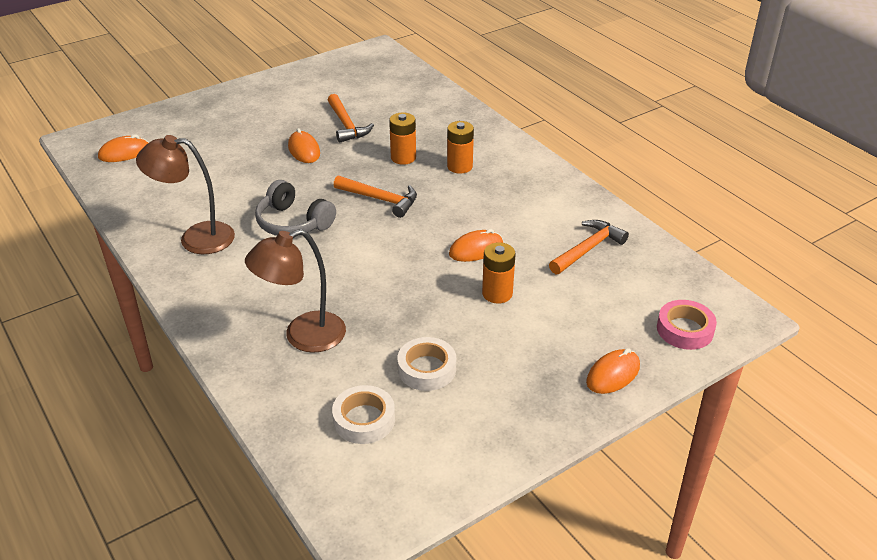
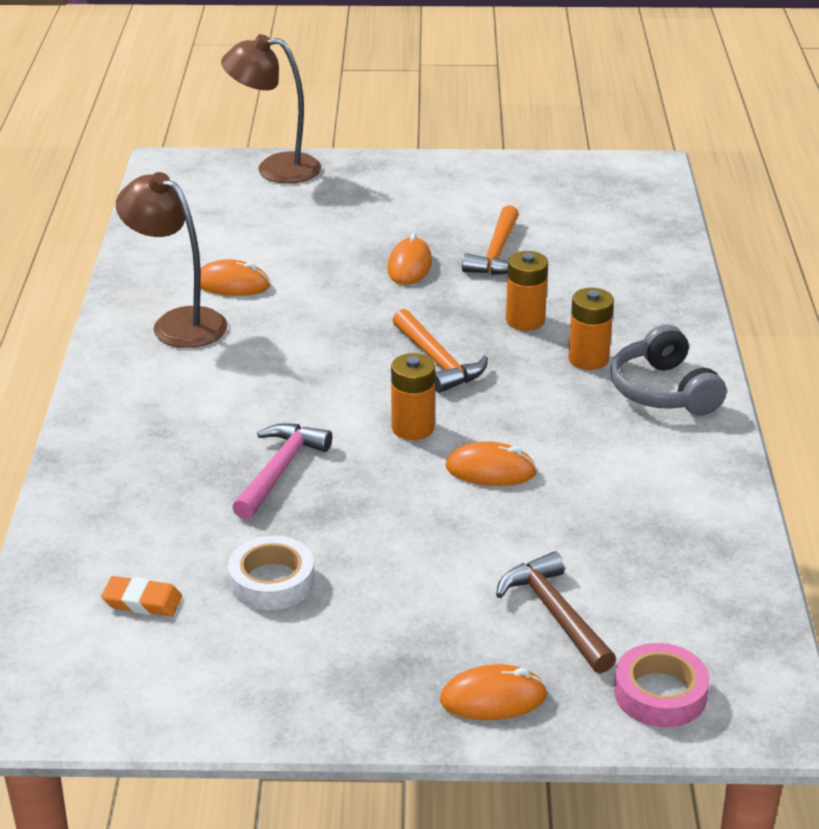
camera: 35 degrees right, 5 degrees down
orange mouse [98,134,149,162] -> orange mouse moved to [200,259,270,296]
brown lamp [245,229,346,353] -> brown lamp moved to [221,34,321,183]
grey headphones [255,180,336,236] -> grey headphones moved to [611,324,726,416]
white tape [332,385,395,444] -> orange eraser [101,576,182,616]
orange battery [482,242,516,303] -> orange battery moved to [391,353,435,440]
orange hammer [549,220,629,274] -> none
none -> pink hammer [232,423,332,520]
none -> brown hammer [496,551,616,673]

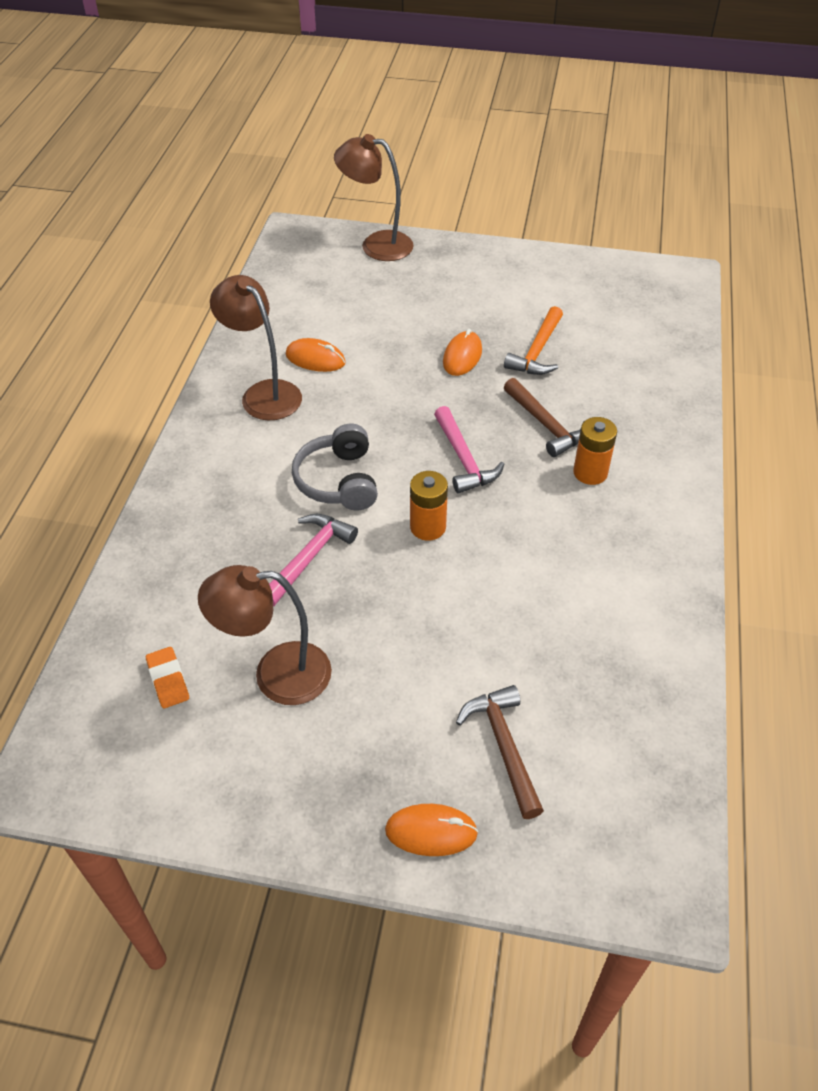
camera: 10 degrees right, 15 degrees up
orange eraser [101,576,182,616] -> orange eraser turned 45 degrees clockwise [146,647,189,708]
white tape [228,536,315,610] -> brown lamp [198,565,332,705]
orange hammer [392,309,488,393] -> pink hammer [434,406,504,494]
orange mouse [446,441,537,486] -> none
orange battery [506,251,548,331] -> brown hammer [504,378,583,457]
grey headphones [611,324,726,416] -> grey headphones moved to [292,424,378,510]
pink tape [614,643,709,727] -> none

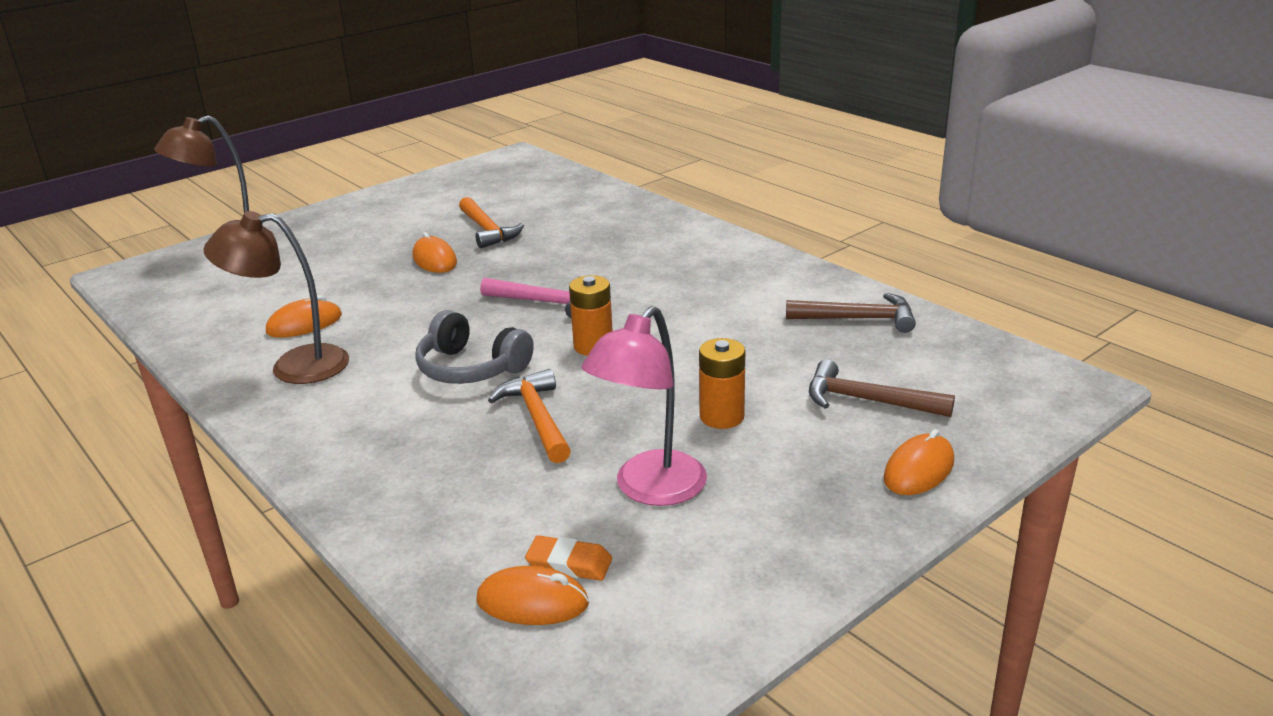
camera: 50 degrees left, 20 degrees down
brown lamp [198,565,332,705] -> pink lamp [582,306,707,506]
pink hammer [269,514,358,606] -> orange hammer [488,369,571,463]
brown hammer [504,378,583,457] -> brown hammer moved to [786,293,916,333]
orange battery [573,417,617,485] -> orange battery moved to [699,338,745,429]
none -> orange mouse [476,566,589,625]

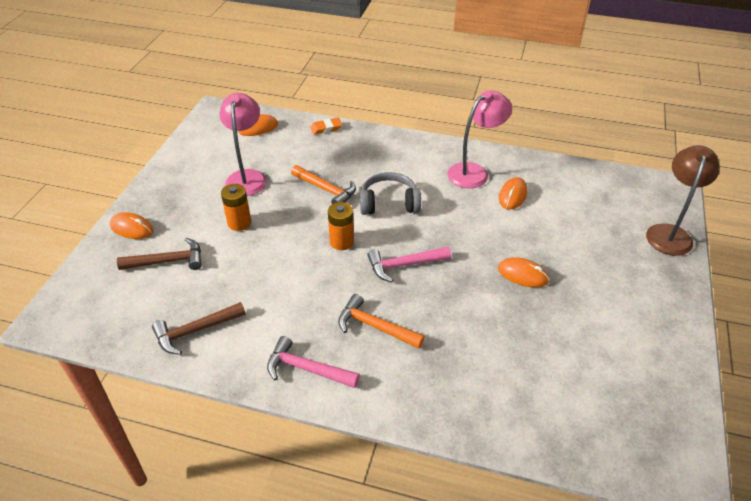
camera: 145 degrees right, 15 degrees up
brown lamp [203,211,349,384] -> pink lamp [447,91,512,188]
orange hammer [459,197,524,248] -> orange hammer moved to [338,294,425,349]
orange eraser [525,535,612,581] -> orange eraser moved to [310,118,342,135]
orange mouse [884,429,954,495] -> orange mouse turned 75 degrees counterclockwise [110,212,153,239]
none -> pink hammer [267,336,360,388]

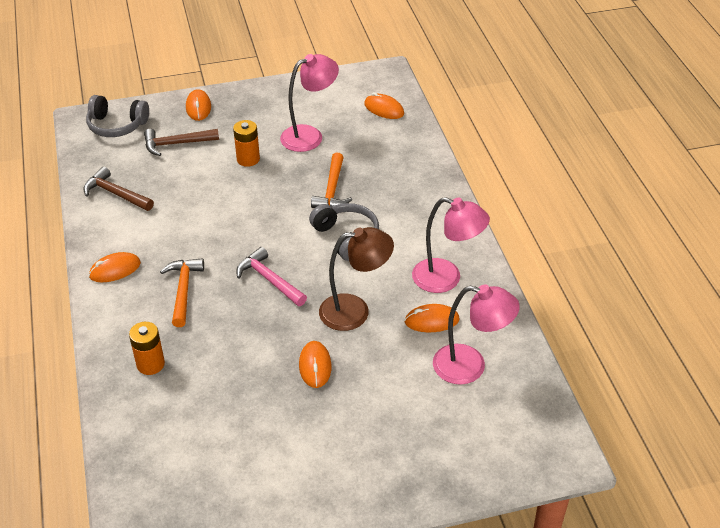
camera: 60 degrees right, 0 degrees up
brown hammer [117,238,202,270] -> brown hammer turned 120 degrees clockwise [144,129,219,156]
pink hammer [267,336,360,388] -> orange mouse [89,252,141,282]
orange eraser [310,118,342,135] -> none
orange battery [328,202,354,250] -> orange battery moved to [129,322,165,375]
brown lamp [646,145,720,256] -> brown lamp moved to [319,227,394,331]
none -> grey headphones [86,95,149,137]
none -> pink lamp [433,285,520,385]

